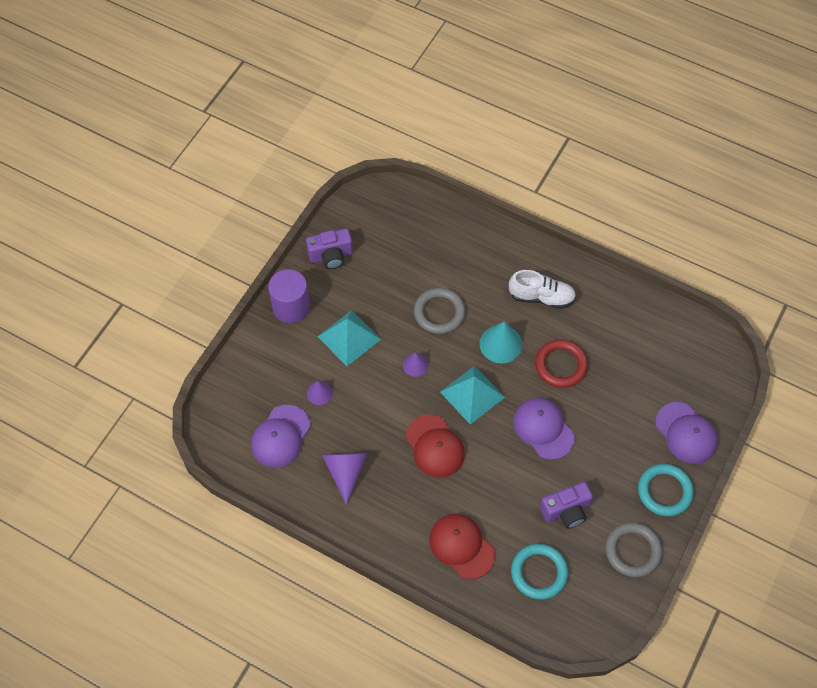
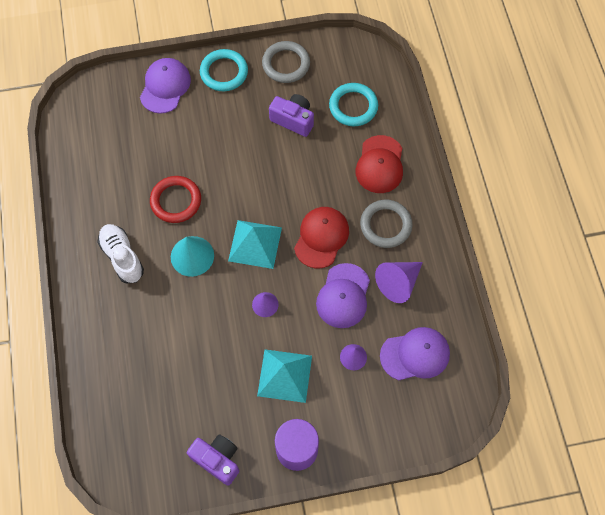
camera: 130 degrees left, 5 degrees up
grey ring [414,288,465,334] -> grey ring moved to [360,200,413,248]
purple cap [513,398,575,460] -> purple cap moved to [316,263,370,328]

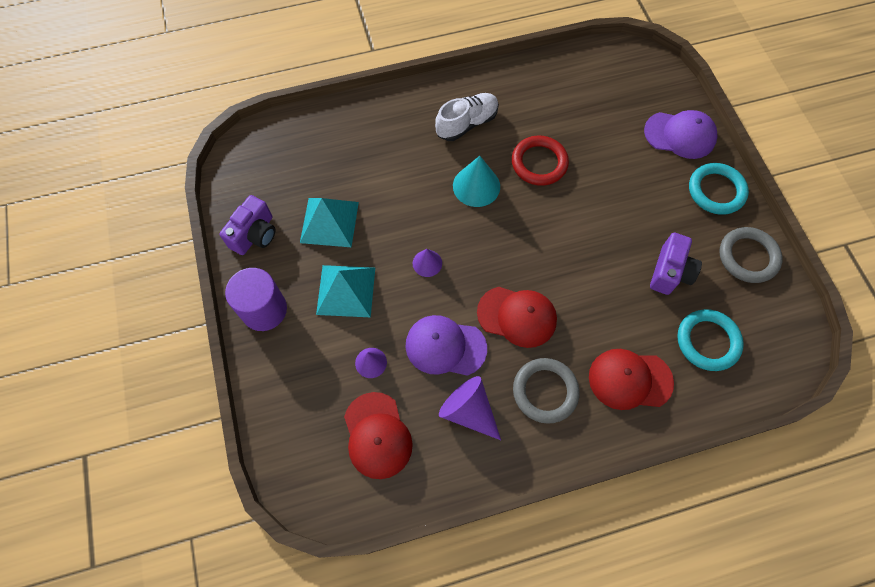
camera: 85 degrees right, 0 degrees up
turquoise pyramid [228,220,282,269] -> turquoise pyramid moved to [300,198,359,247]
purple cap [380,327,450,380] -> red cap [344,392,413,479]

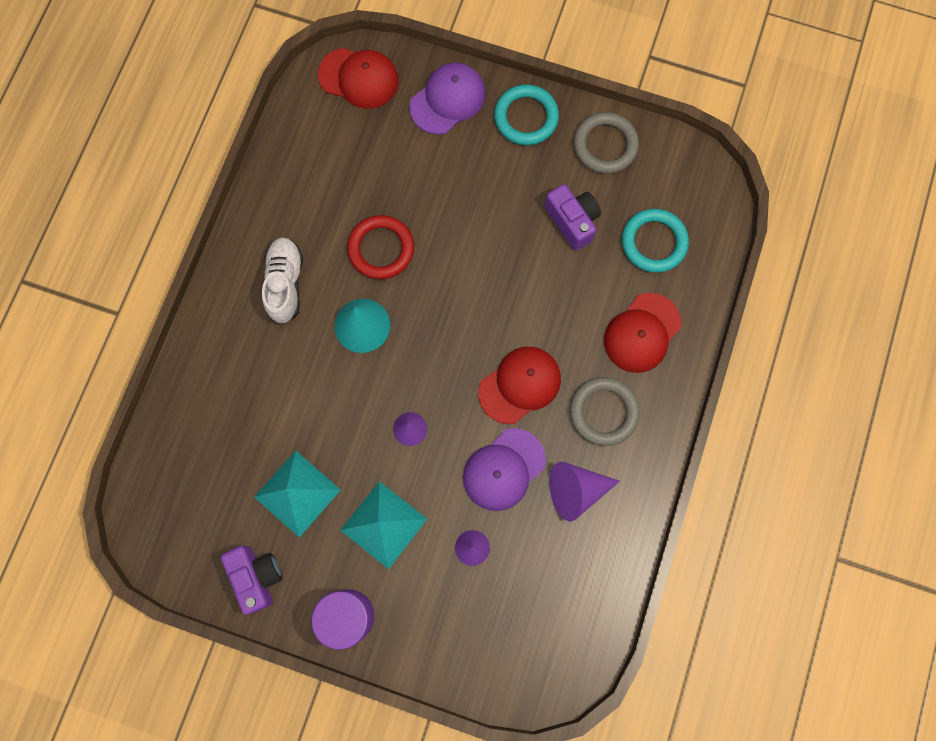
camera: 55 degrees left, 10 degrees up
red cap [344,392,413,479] -> red cap moved to [318,48,399,109]

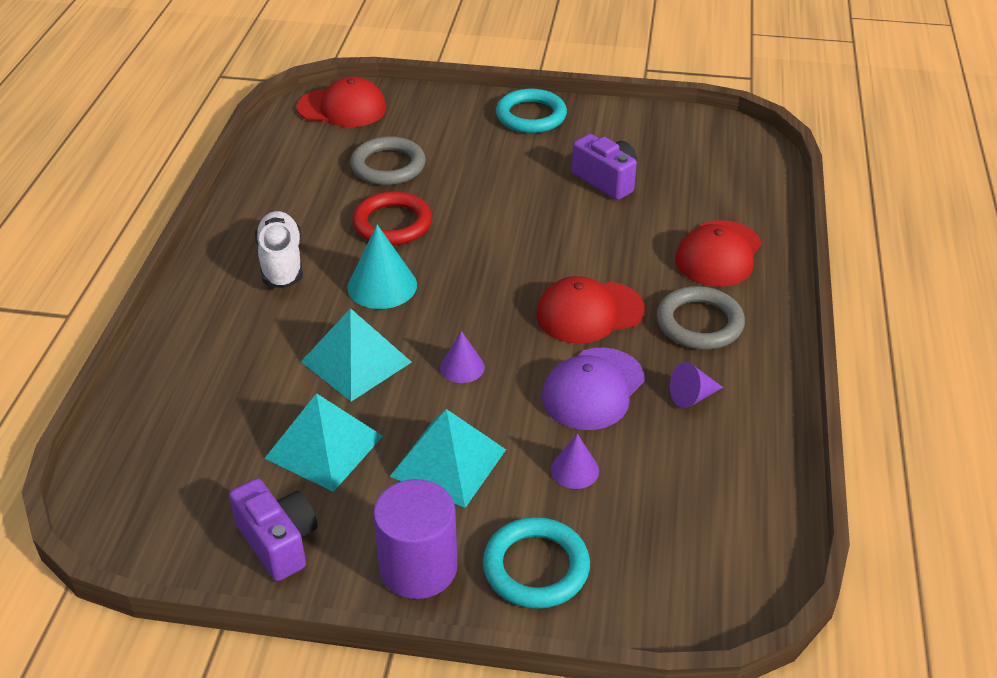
camera: 10 degrees left, 35 degrees down
purple cap [409,62,486,135] -> none
red cap [478,347,561,424] -> red cap turned 150 degrees counterclockwise [536,276,645,344]
purple cone [550,462,620,522] -> purple cone [670,362,723,408], size x0.59
grey ring [574,112,639,174] -> grey ring moved to [350,136,426,185]
turquoise ring [622,209,689,273] -> turquoise ring moved to [483,517,590,609]
none -> turquoise pyramid [301,308,412,402]

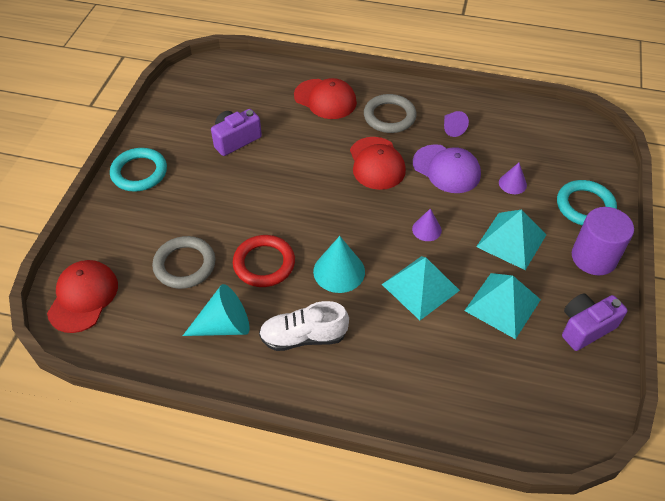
camera: 85 degrees left, 10 degrees up
none -> turquoise cone [183,284,250,336]

